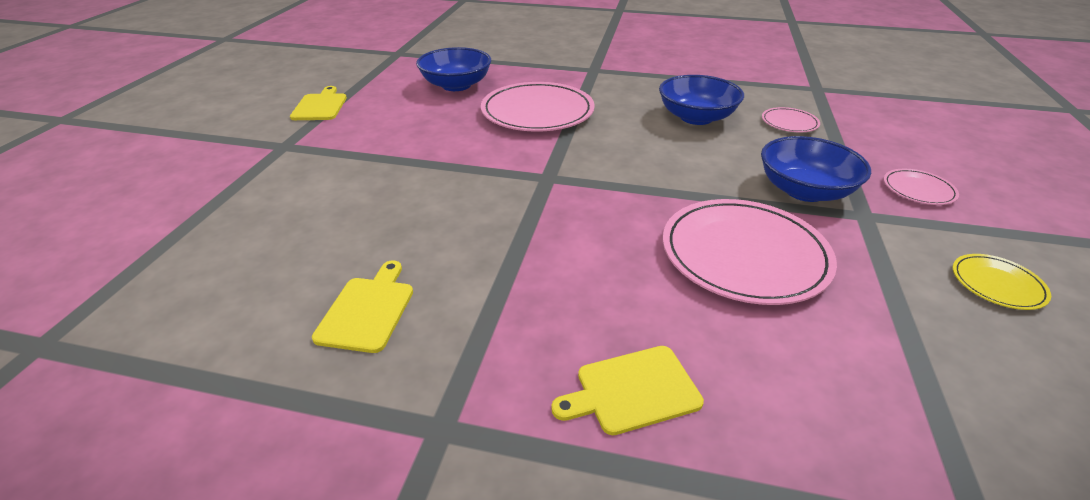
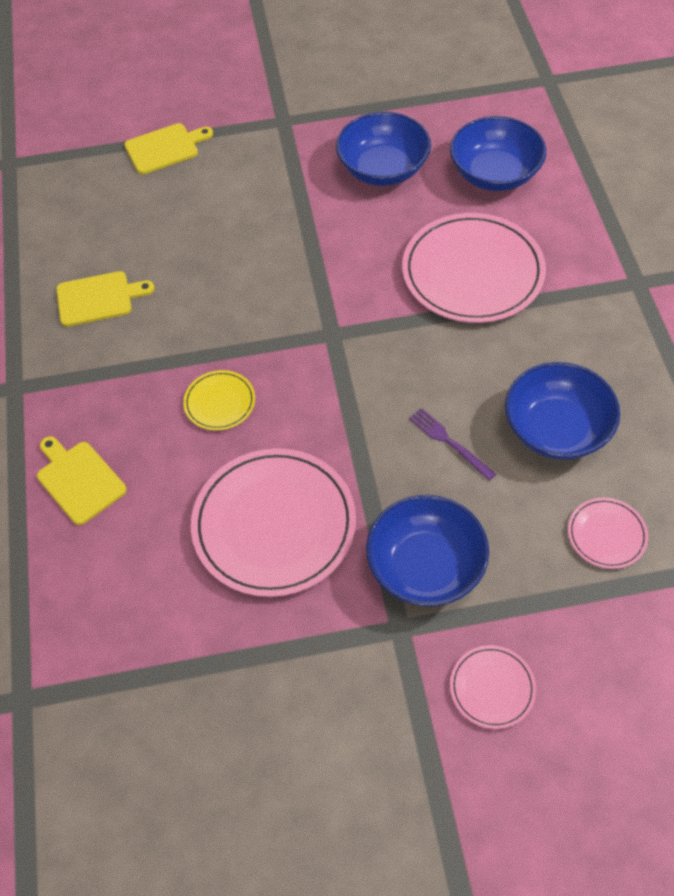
camera: 70 degrees right, 20 degrees up
yellow cutting board [290,86,347,120] -> yellow cutting board moved to [124,123,213,174]
yellow plate [953,254,1051,310] -> yellow plate moved to [183,370,255,431]
none -> blue bowl [336,112,431,186]
none -> purple fork [409,408,496,481]

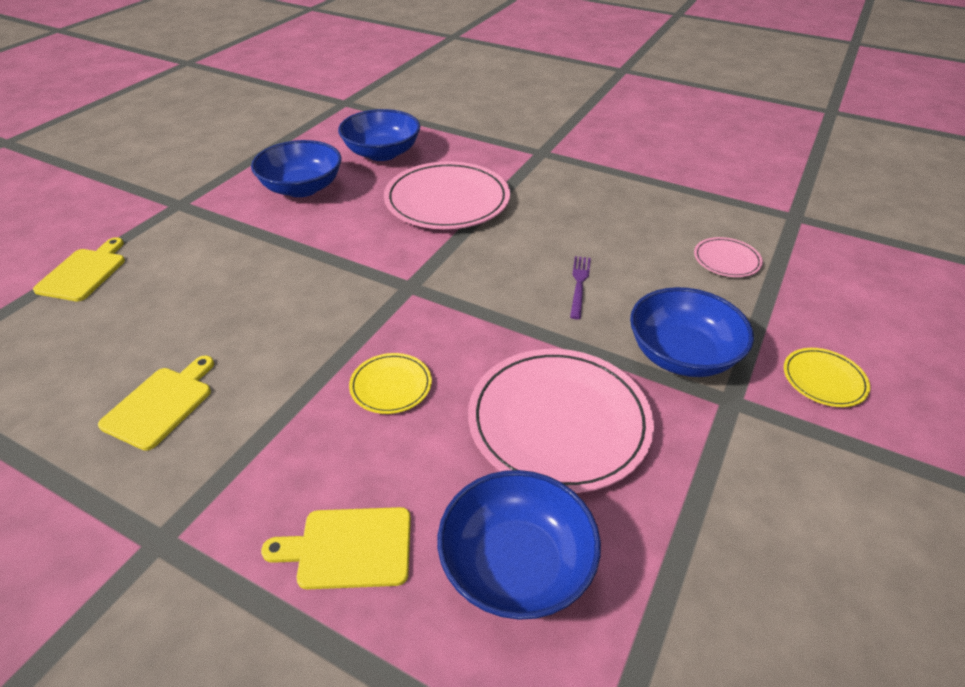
camera: 55 degrees left, 15 degrees down
purple fork [409,408,496,481] -> purple fork turned 105 degrees clockwise [570,256,591,319]
pink plate [450,645,536,729] -> yellow plate [784,348,870,407]
blue bowl [505,362,620,460] -> blue bowl moved to [438,470,601,620]

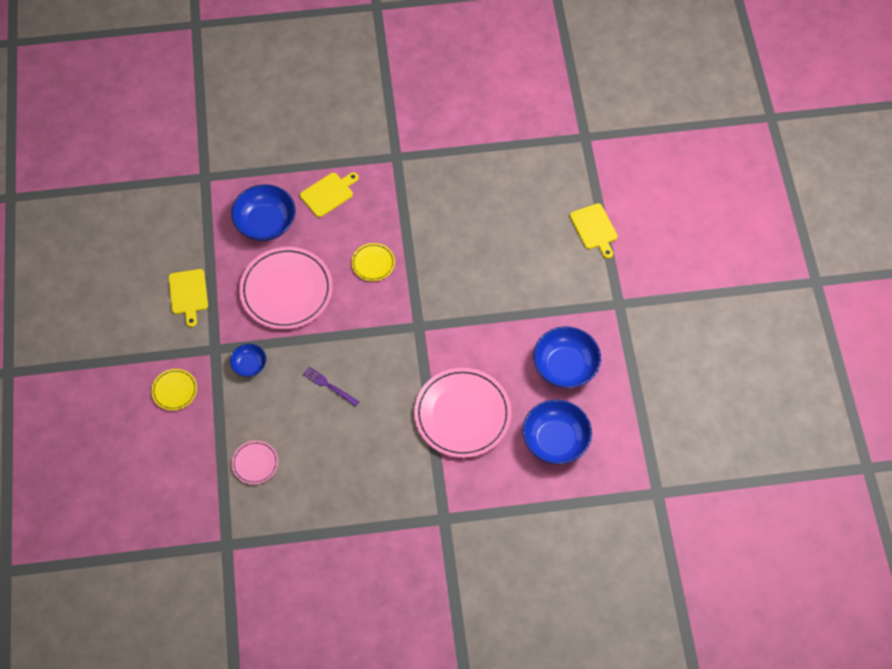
camera: 145 degrees right, 20 degrees up
yellow cutting board [98,356,214,451] -> yellow cutting board moved to [168,269,208,327]
purple fork [570,256,591,319] -> purple fork turned 150 degrees clockwise [303,367,359,407]
blue bowl [630,287,754,377] -> blue bowl [230,344,267,377], size x0.54

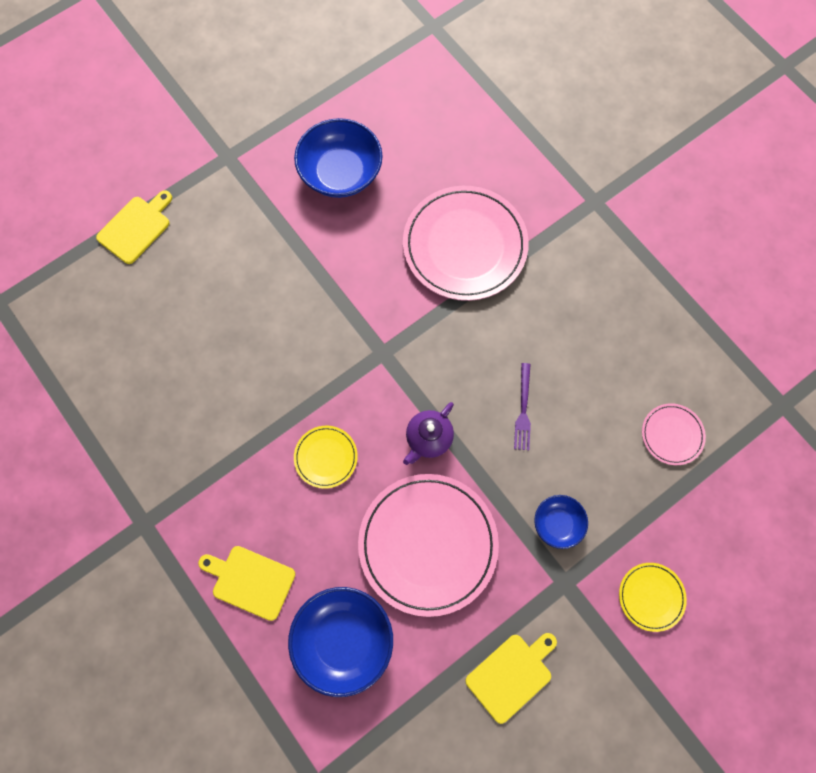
camera: 120 degrees left, 10 degrees up
blue bowl [522,400,592,464] -> none
none -> purple teapot [403,402,454,465]

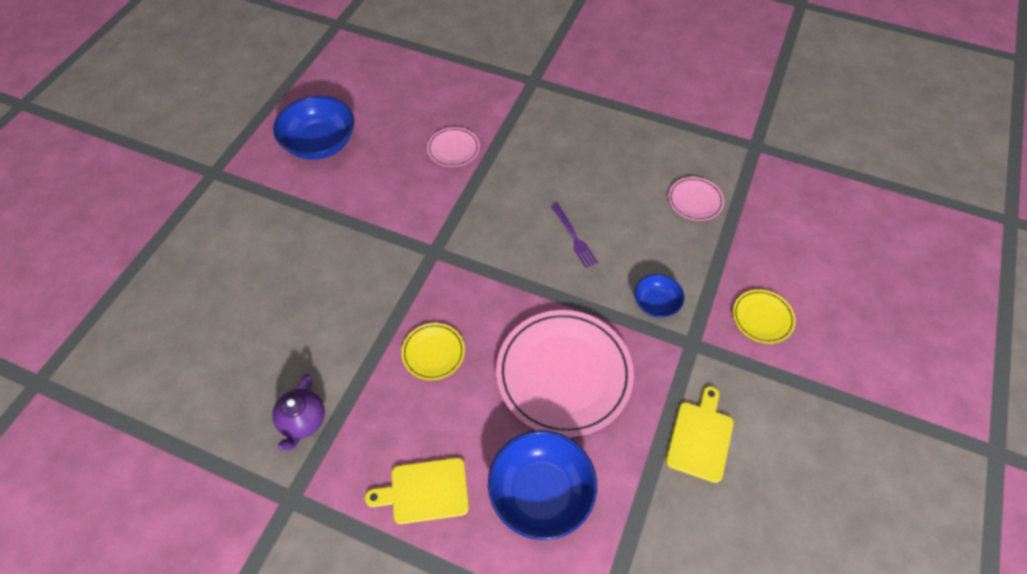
camera: 30 degrees left, 15 degrees down
yellow cutting board [96,190,172,264] -> none
pink plate [403,186,529,301] -> pink plate [427,127,480,167], size x0.47
purple teapot [403,402,454,465] -> purple teapot moved to [272,374,325,451]

